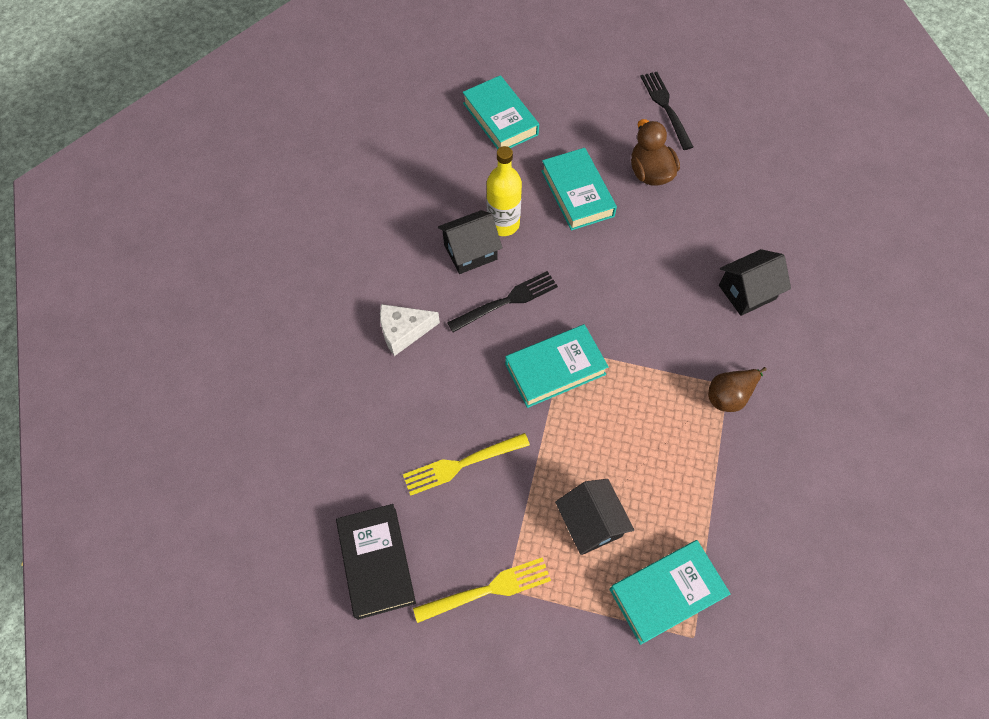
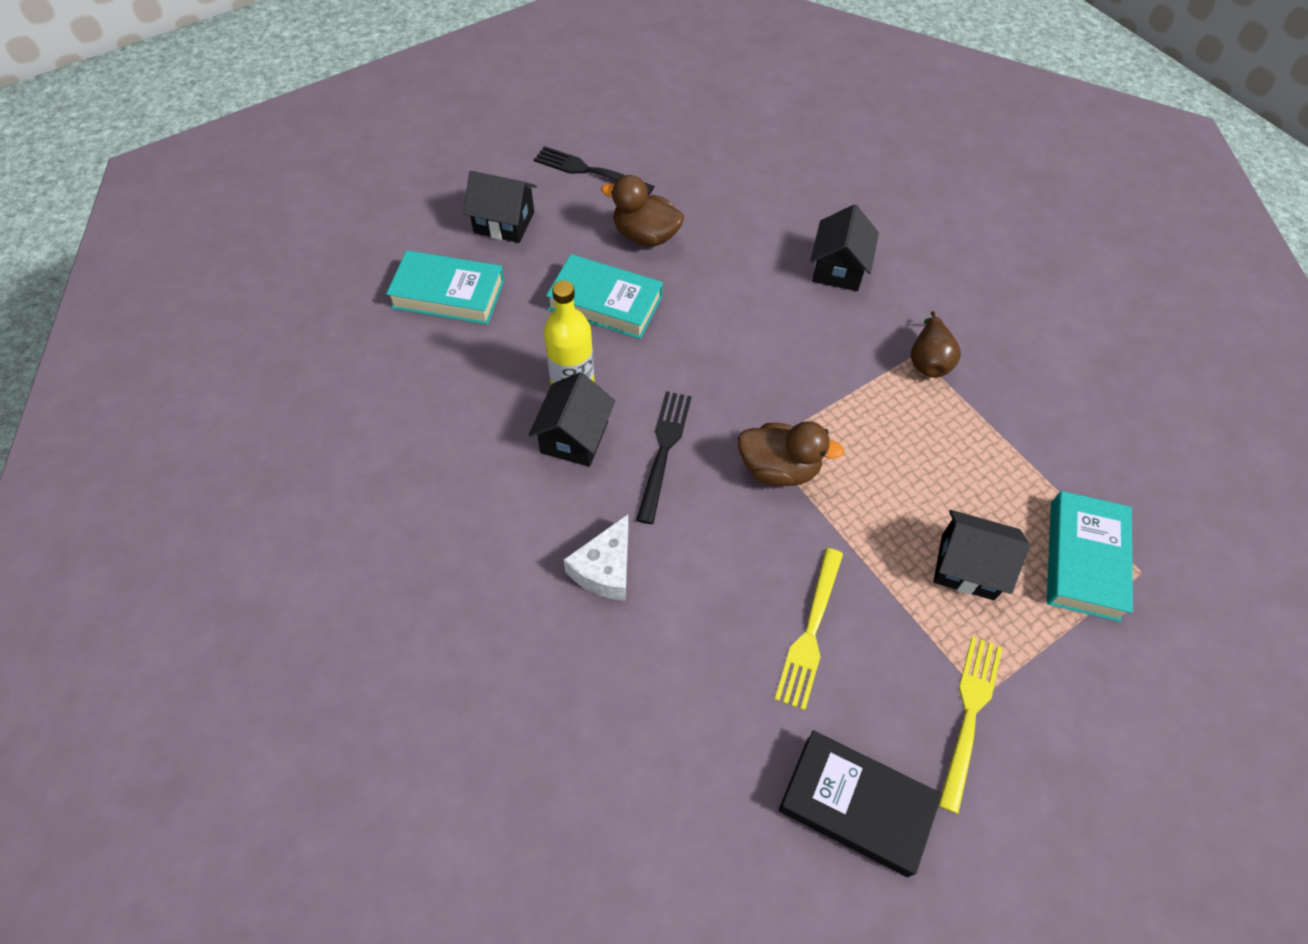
camera: 50 degrees left, 5 degrees down
turquoise book [505,324,609,408] -> brown duck [738,421,844,486]
none -> black house [463,171,537,243]

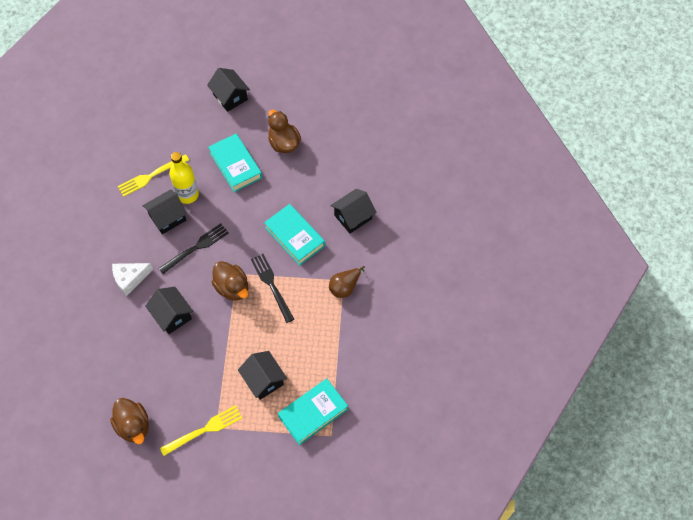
camera: 40 degrees right, 5 degrees up
turquoise book [386,250,505,325] -> turquoise book moved to [264,204,325,266]
black fork [534,146,654,195] -> black fork moved to [251,254,294,323]
yellow fork [774,548,843,710] -> yellow fork moved to [117,154,189,197]
black book [779,730,942,877] -> brown duck [110,398,149,444]
none -> black house [145,287,194,334]

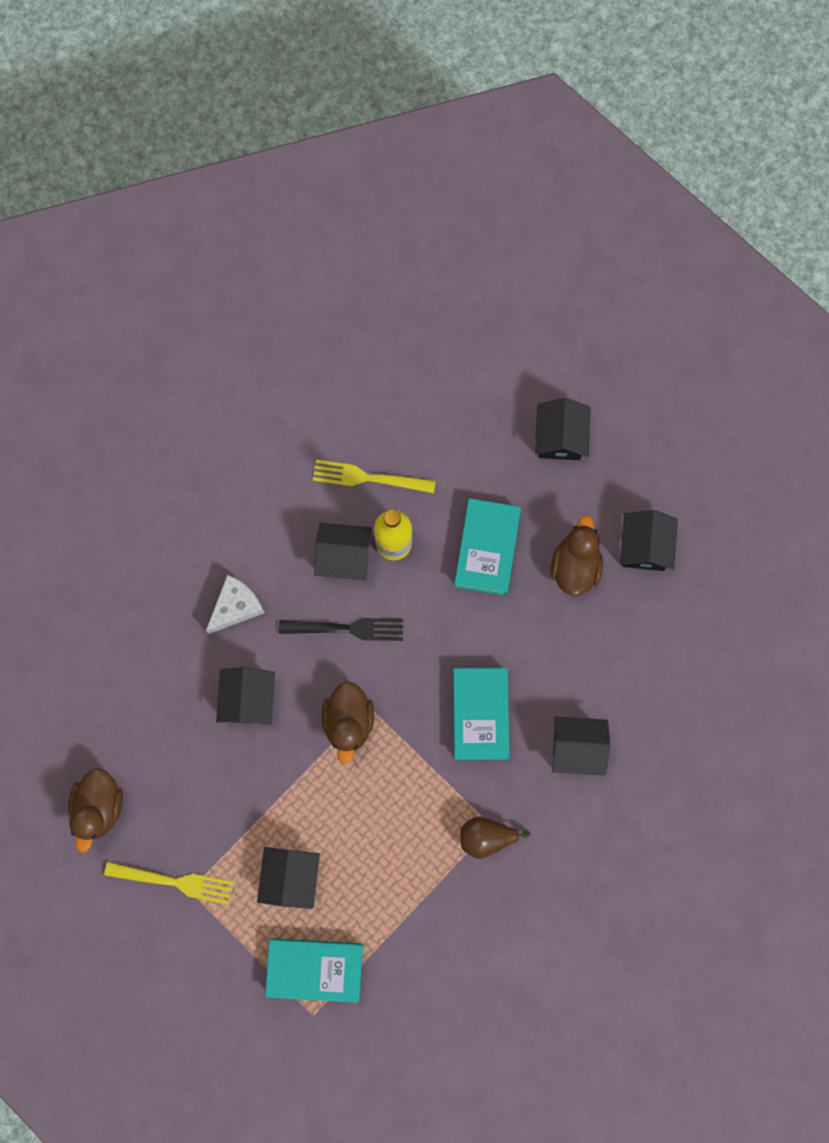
camera: 40 degrees right, 15 degrees up
white cheese [112,263,153,296] -> white cheese turned 120 degrees clockwise [206,575,265,634]
black fork [251,254,294,323] -> none
none -> black house [620,510,678,571]

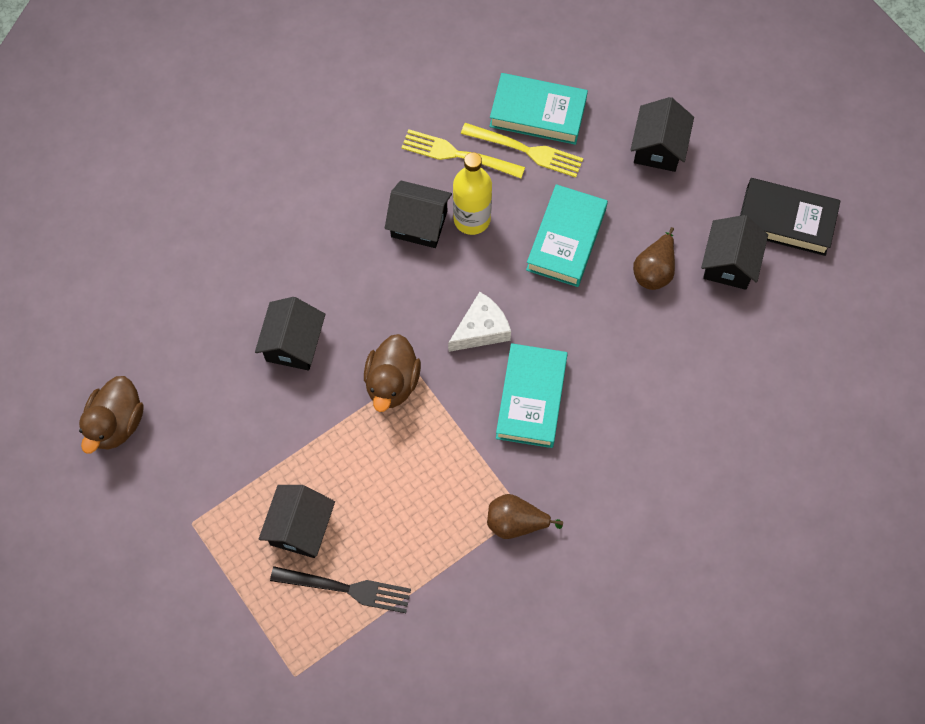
camera: 10 degrees right, 10 degrees down
yellow fork [104,862,234,905] -> yellow fork moved to [461,123,583,178]
white cheese [206,575,265,634] -> white cheese moved to [448,292,511,352]
turquoise book [265,938,363,1003] -> turquoise book moved to [489,73,588,145]
black fork [279,618,403,641] -> black fork moved to [270,566,411,613]
brown duck [550,515,603,596] -> brown pear [633,227,675,290]
black house [552,717,610,776] -> none
none -> black book [740,178,841,256]

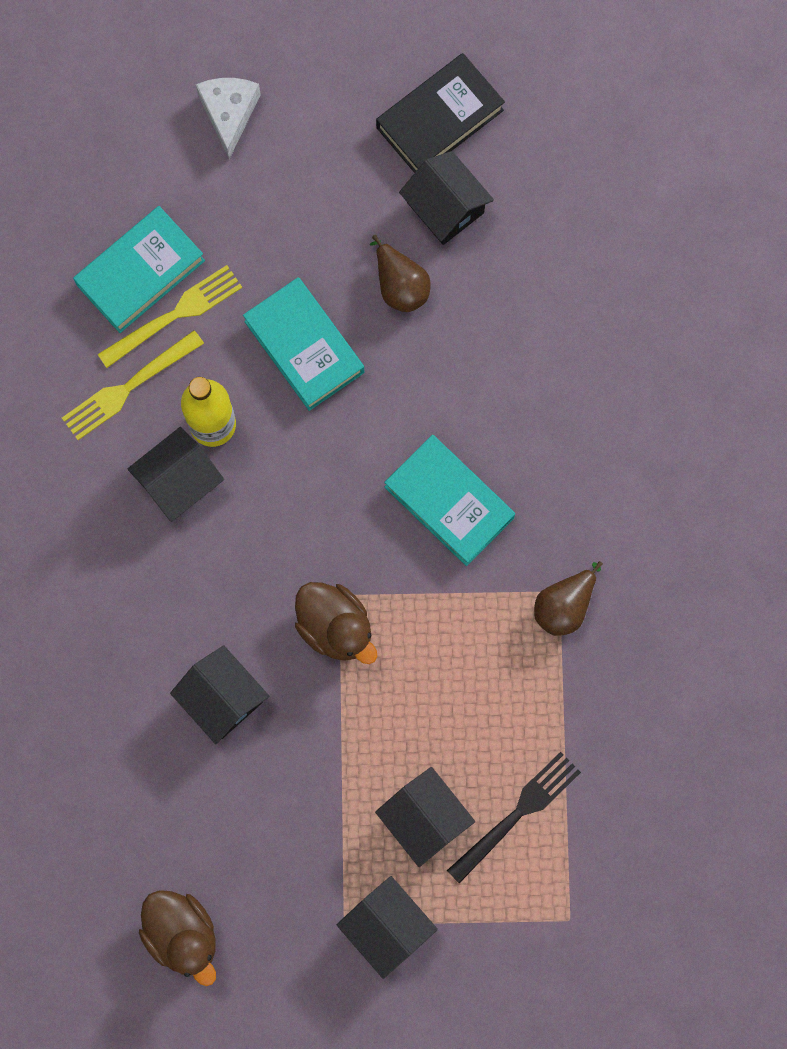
camera: 55 degrees left, 10 degrees up
white cheese [448,292,511,352] -> white cheese moved to [196,78,261,159]
black house [631,97,694,172] -> black house moved to [337,876,438,979]

